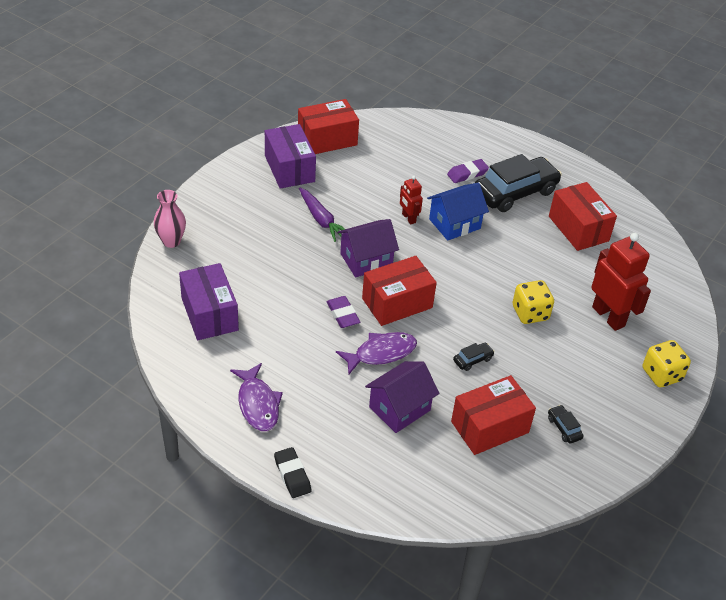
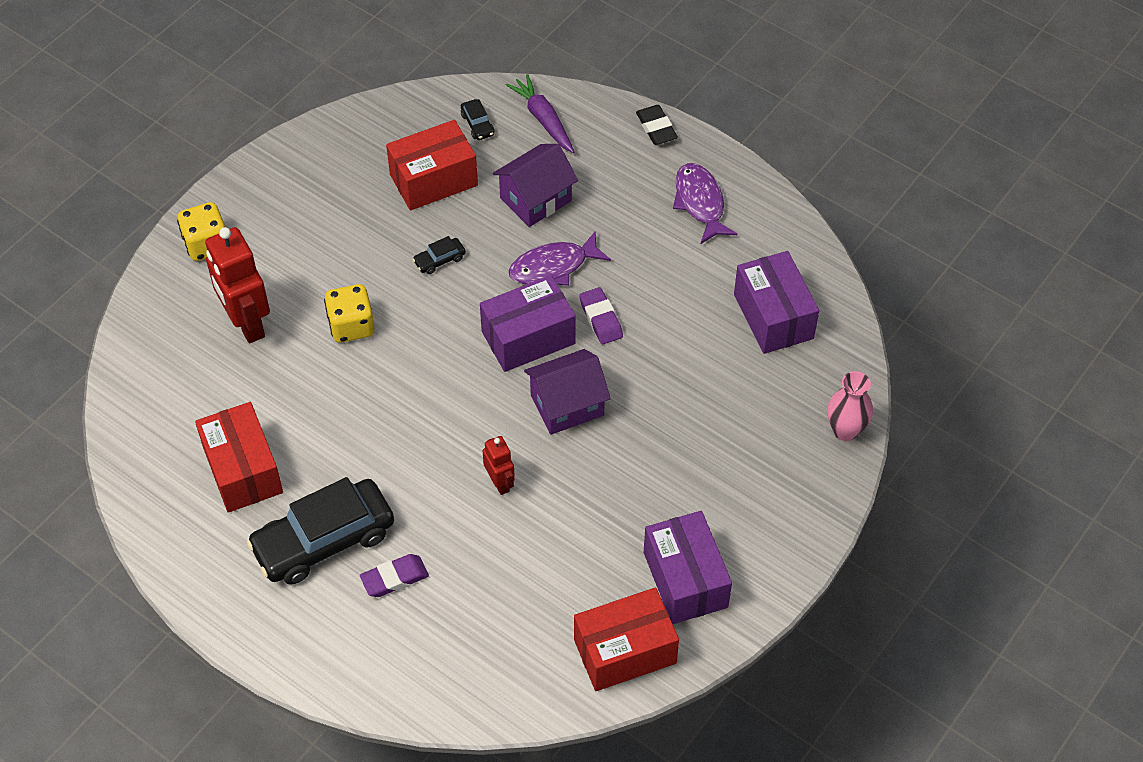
camera: 175 degrees left, 10 degrees up
purple carrot [299,188,345,242] -> purple carrot moved to [506,74,574,153]
red box [362,256,437,326] -> purple box [480,275,576,372]
blue house [427,183,489,241] -> none
black car [548,405,584,444] -> black car moved to [461,99,494,140]

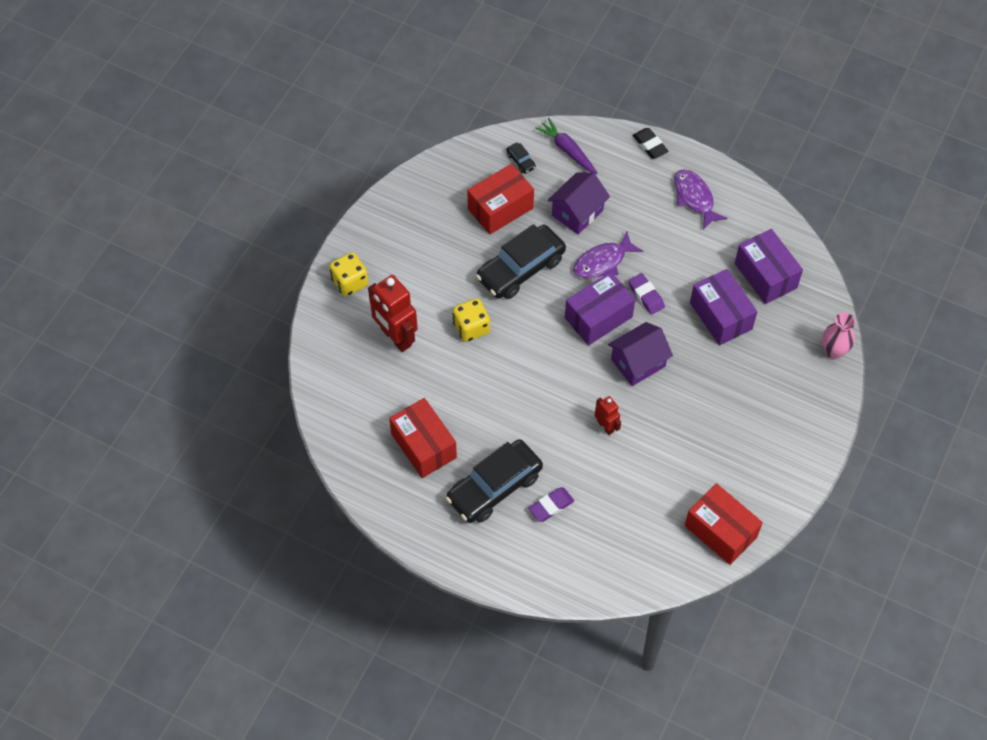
camera: 10 degrees left, 5 degrees up
black car [413,236,466,274] -> black car [476,224,566,299], size x2.49
red box [574,587,679,691] -> red box turned 75 degrees clockwise [685,483,763,565]
purple box [644,511,732,624] -> purple box moved to [690,269,757,345]

